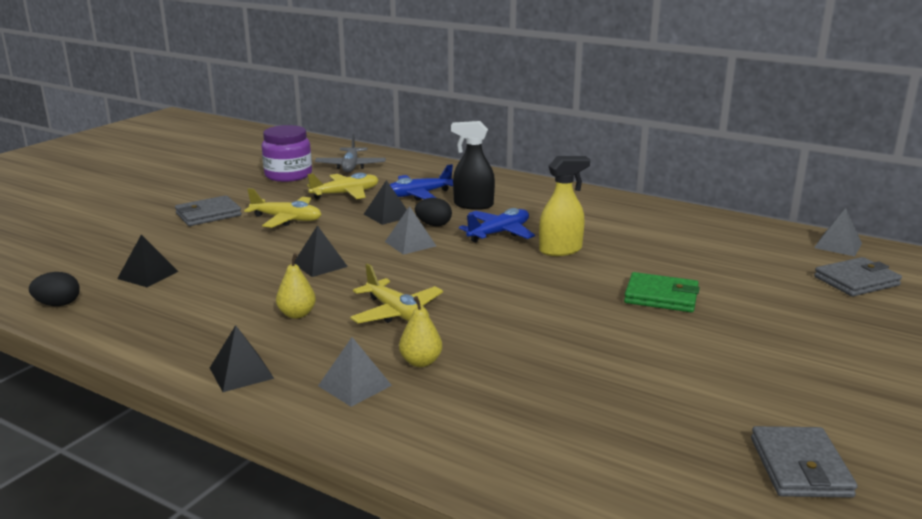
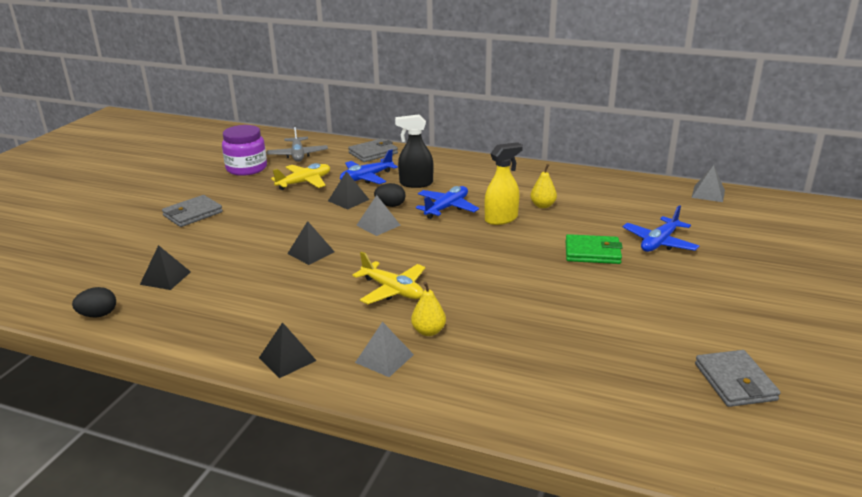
camera: 10 degrees left, 5 degrees up
yellow plane [244,188,322,228] -> none
yellow pear [276,253,316,319] -> yellow pear moved to [530,164,557,208]
grey wallet [814,257,902,297] -> grey wallet moved to [348,138,398,162]
none -> blue plane [623,205,699,252]

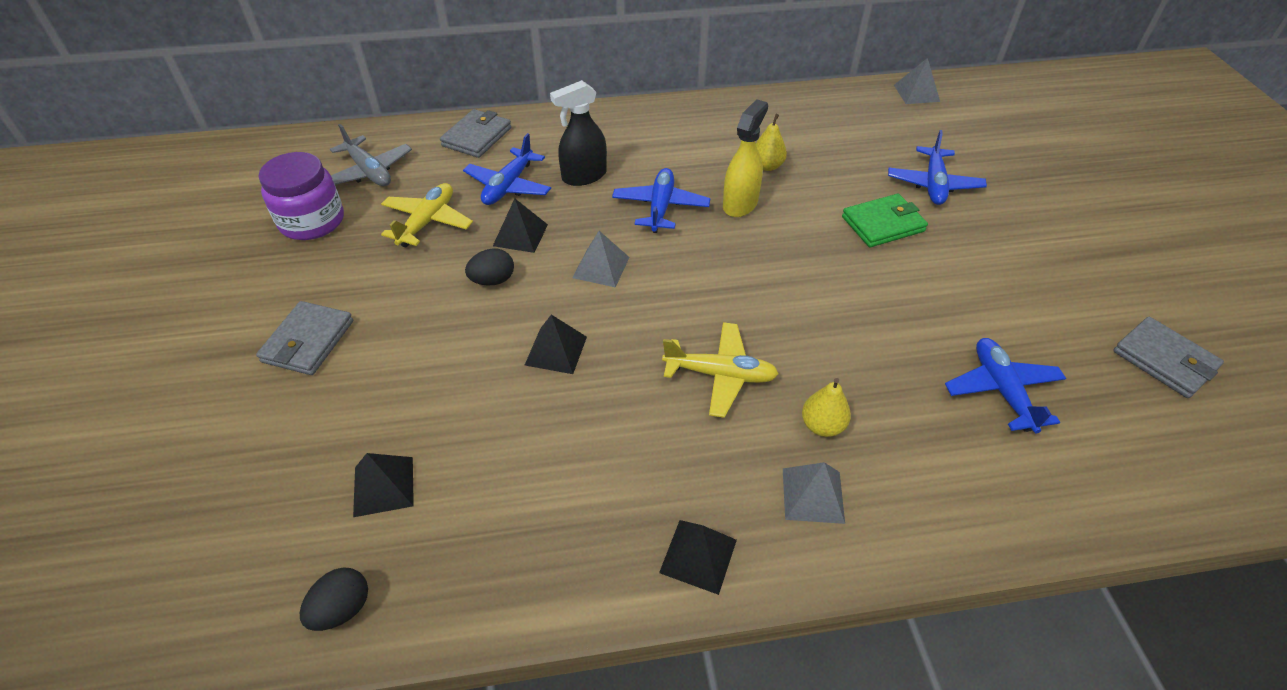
camera: 30 degrees left, 20 degrees up
black egg [374,183,406,207] -> black egg moved to [465,249,514,286]
none -> blue plane [945,338,1066,433]

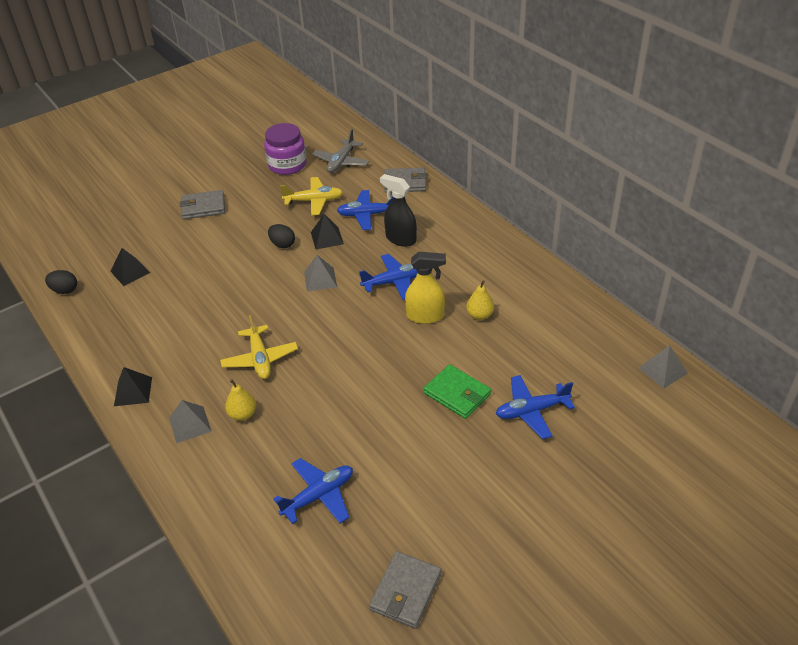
camera: 65 degrees right, 5 degrees down
black pyramid [525,315,587,374] -> none

